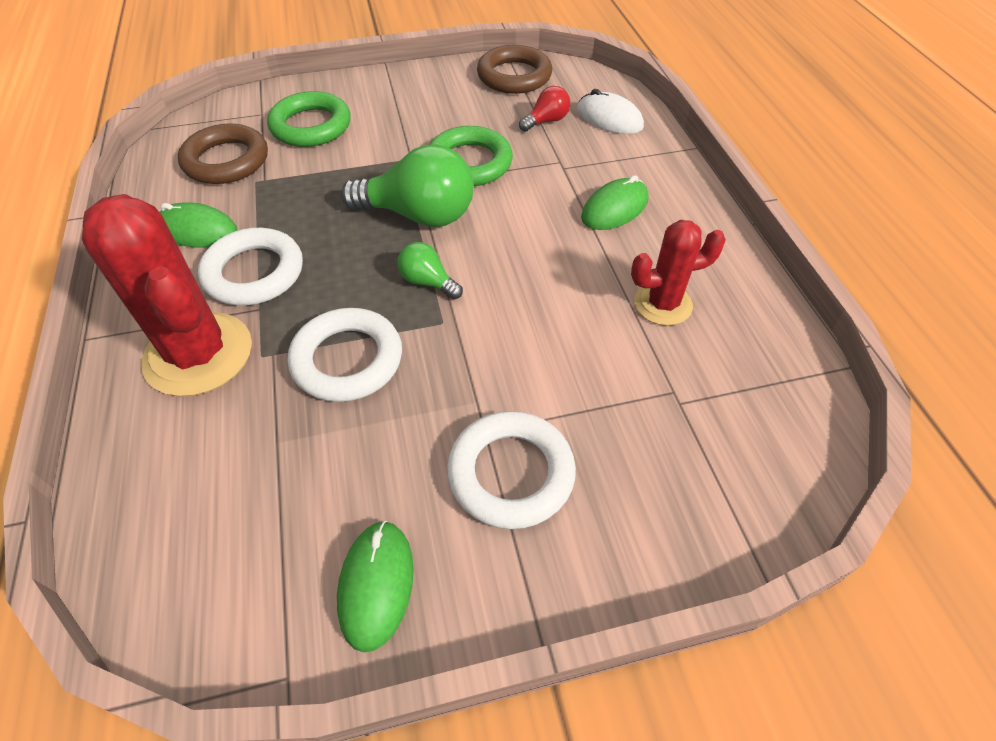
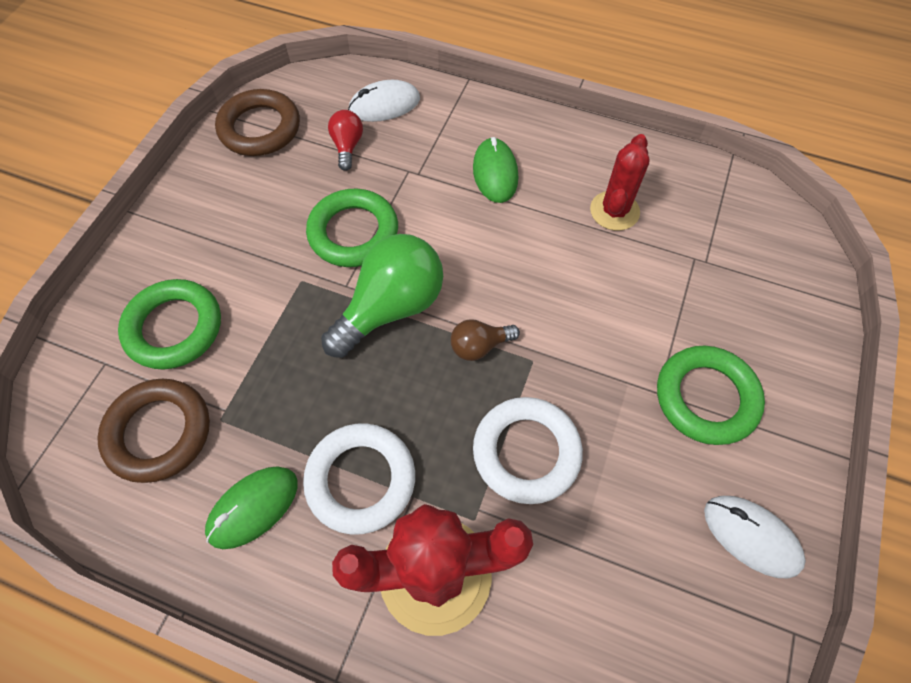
camera: 55 degrees left, 10 degrees up
green mouse [337,521,414,652] -> white mouse [704,496,806,579]
green light bulb [398,242,463,299] -> brown light bulb [451,319,520,361]
white ring [447,411,576,529] -> green ring [657,346,765,445]

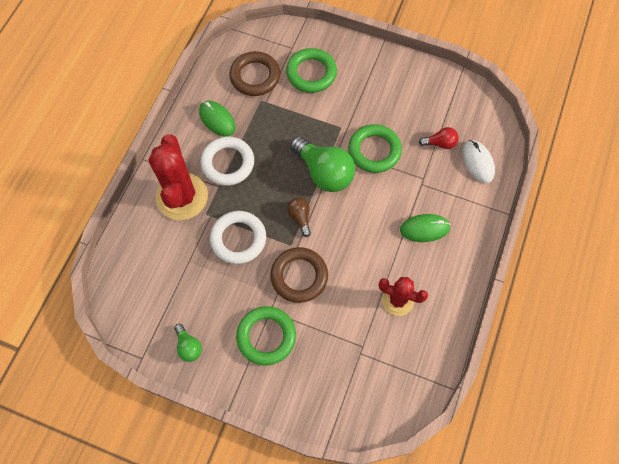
camera: 90 degrees right, 5 degrees up
brown ring [215,89,300,156] -> brown ring moved to [270,247,328,303]
white mouse [704,496,806,579] -> green light bulb [174,324,202,362]

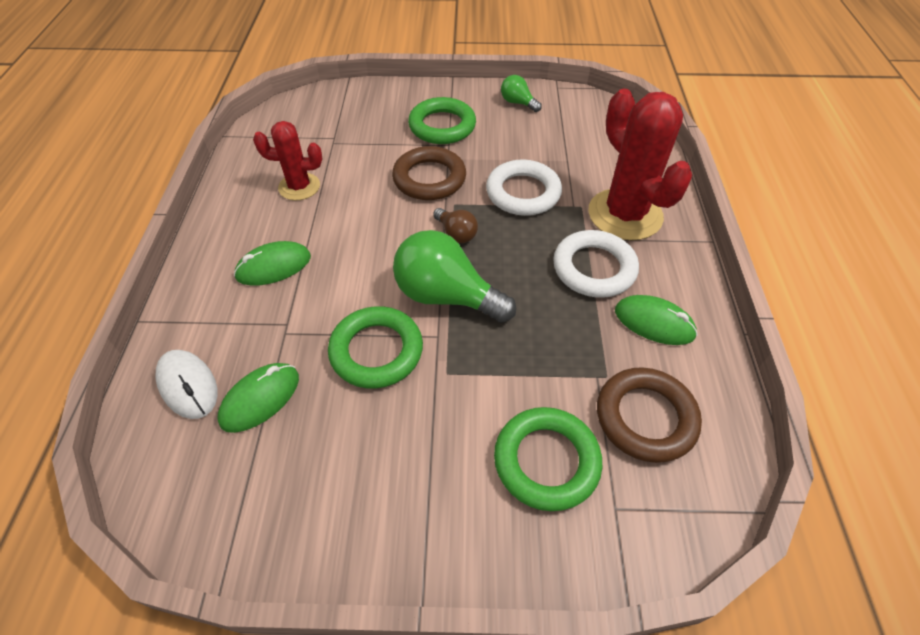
camera: 160 degrees right, 15 degrees down
red light bulb [419,127,459,149] -> green mouse [218,363,299,433]

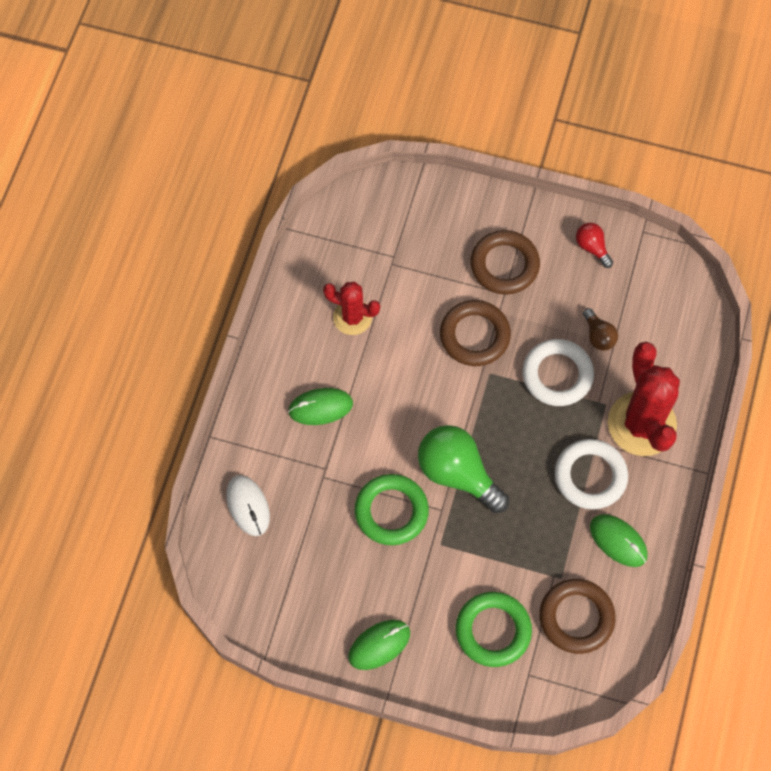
camera: 15 degrees right, 15 degrees up
green mouse [218,363,299,433] -> green mouse moved to [348,620,410,670]
green ring [408,97,476,144] -> brown ring [470,230,540,294]
brown light bulb [433,208,478,243] -> brown light bulb moved to [583,308,618,351]
green light bulb [501,75,542,112] -> red light bulb [576,223,613,268]

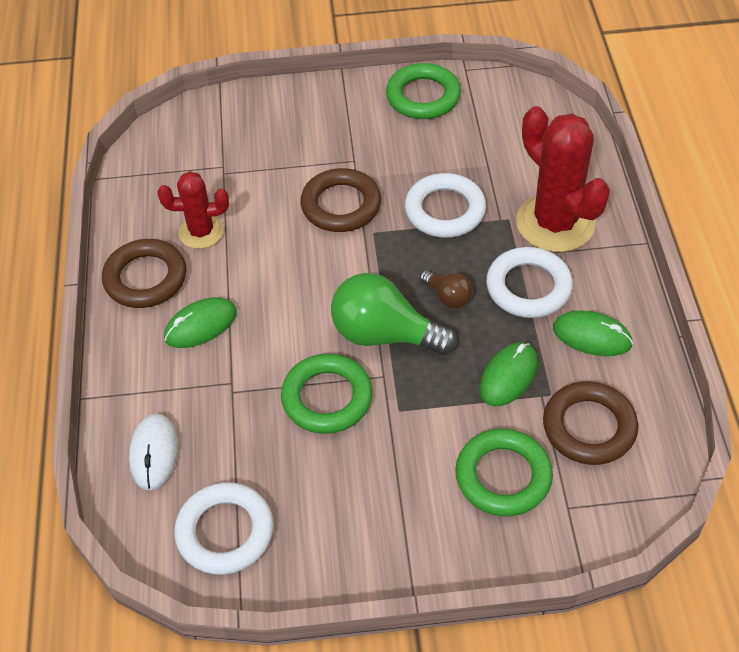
camera: 20 degrees left, 15 degrees down
white mouse [226,475,270,536] -> white mouse turned 45 degrees clockwise [129,414,178,490]
green mouse [348,620,410,670] -> green mouse moved to [479,342,538,406]
brown ring [470,230,540,294] -> brown ring moved to [102,239,186,308]
red light bulb [576,223,613,268] -> green ring [386,63,461,119]
brown light bulb [583,308,618,351] -> brown light bulb moved to [420,270,473,308]
none -> white ring [174,482,274,575]

